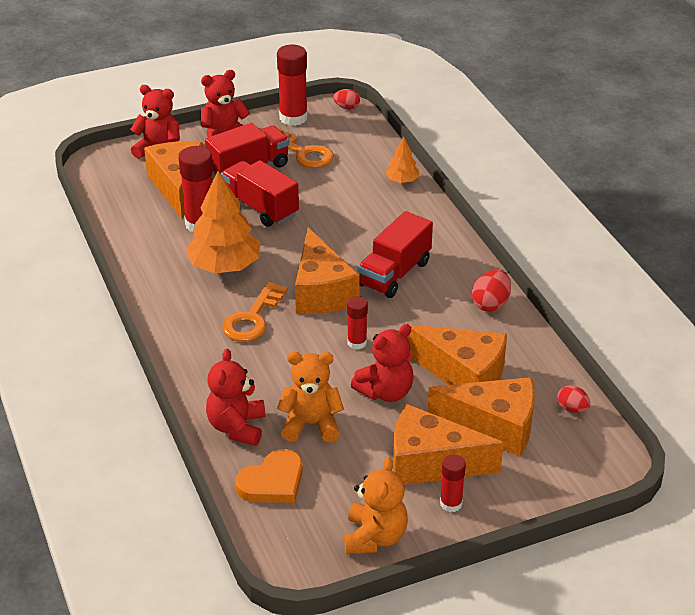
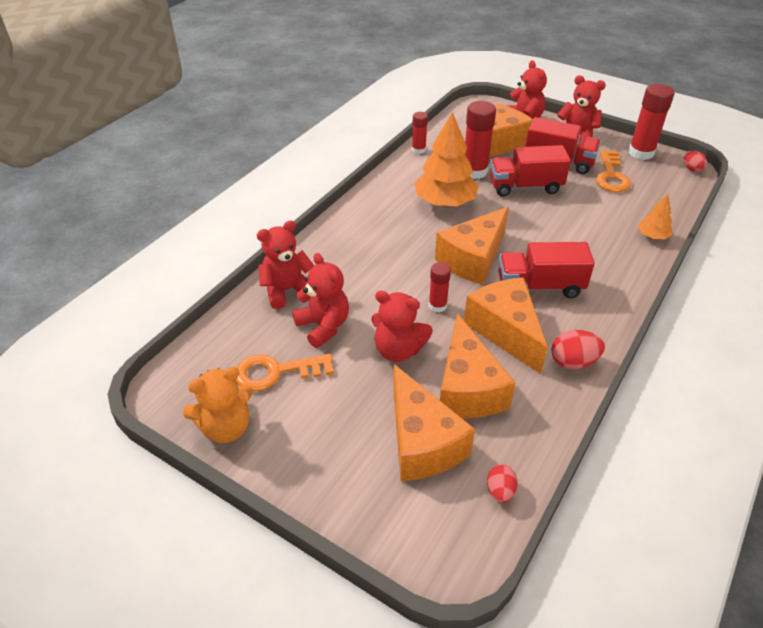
camera: 55 degrees right, 5 degrees up
red truck [221,160,299,227] -> red truck turned 105 degrees counterclockwise [490,145,571,197]
orange key [222,282,288,342] -> orange key moved to [236,354,334,391]
orange heart [235,449,303,503] -> none
orange teddy bear [277,352,344,442] -> red teddy bear [292,253,349,348]
orange cheese [393,404,503,485] -> orange cheese moved to [464,277,548,374]
red glue stick [440,454,466,512] -> red glue stick moved to [412,112,428,154]

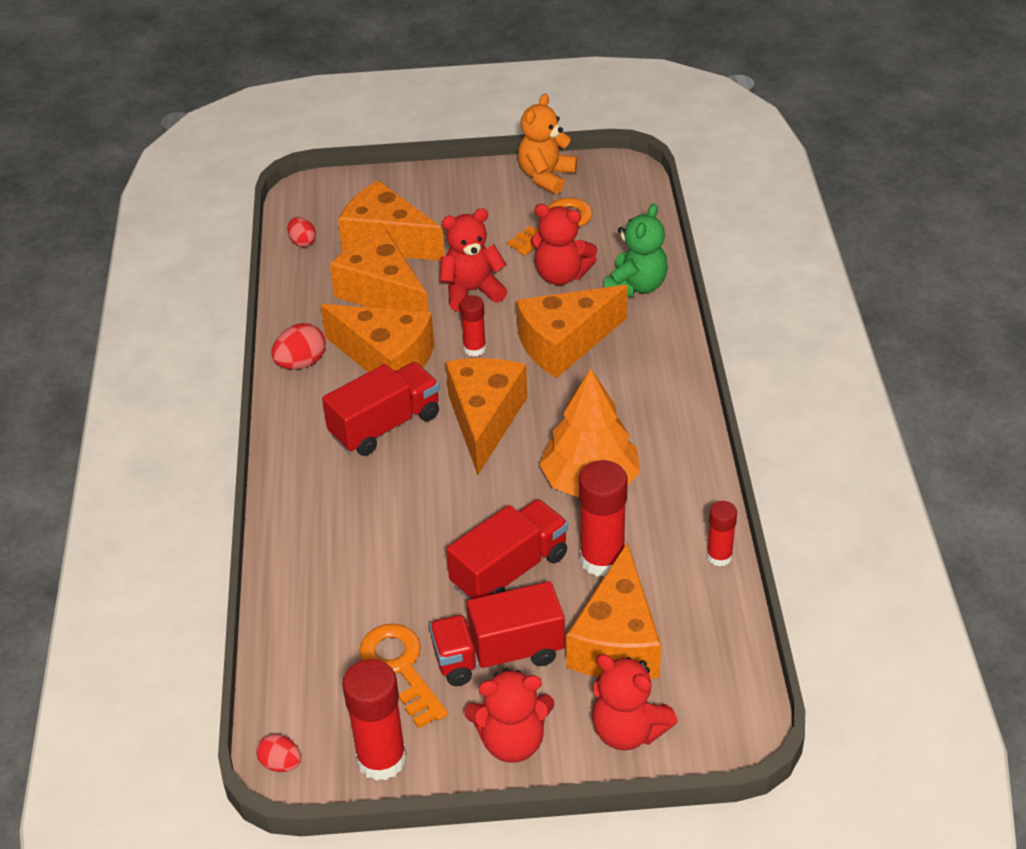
camera: 145 degrees right, 0 degrees up
red teddy bear [257,220,314,309] -> green teddy bear [604,204,668,297]
orange tree [638,194,673,239] -> none
none -> orange cheese [516,285,627,378]

